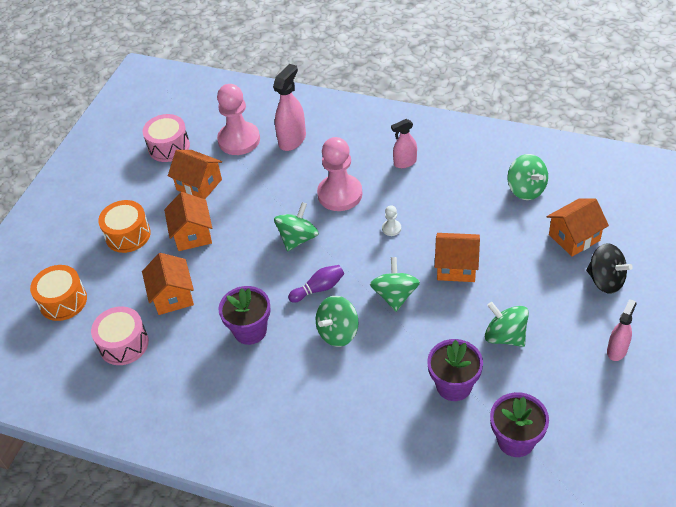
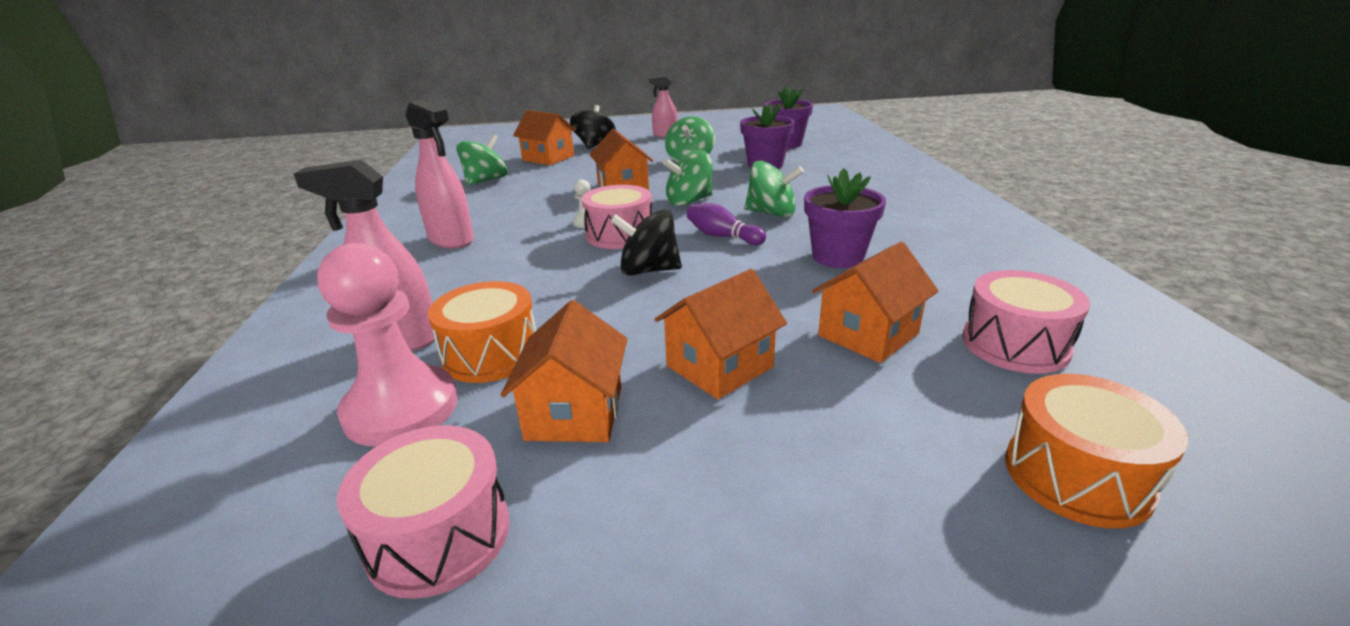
camera: 120 degrees left, 20 degrees down
orange drum [98,200,151,253] -> orange drum moved to [428,281,536,383]
green spinning top [274,202,319,251] -> black spinning top [610,209,682,276]
pink pawn [317,137,363,211] -> none
pink spray bottle [391,119,417,168] -> pink spray bottle [405,100,474,249], size x1.55
none -> pink drum [582,185,652,249]

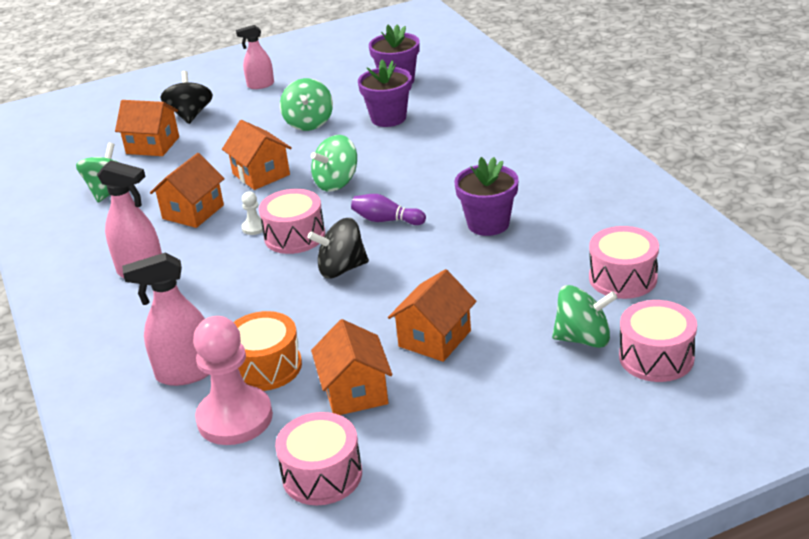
camera: 15 degrees left, 5 degrees up
green spinning top [745,161,804,218] -> green spinning top moved to [552,285,617,348]
orange house [812,242,938,363] -> orange house moved to [150,153,225,228]
orange drum [1005,374,1188,528] -> pink drum [619,300,697,382]

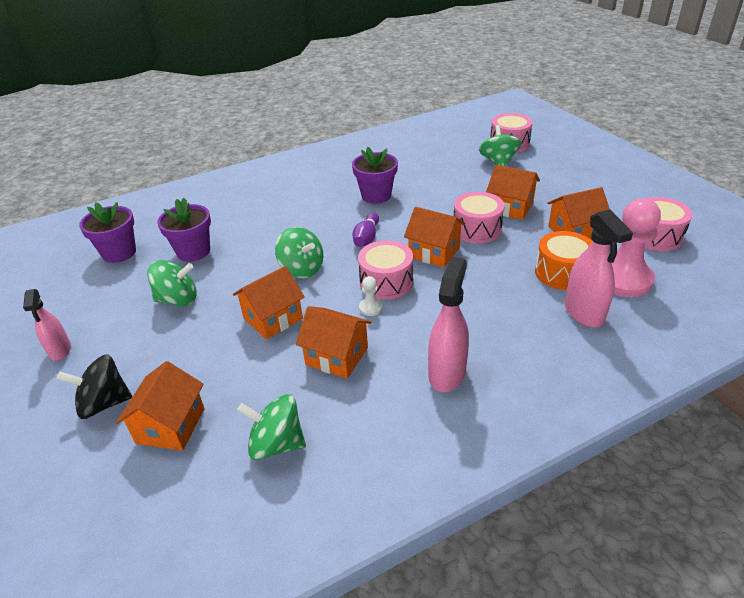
camera: 95 degrees left, 5 degrees up
black spinning top [307,218,369,278] -> orange house [404,207,465,268]
pink drum [589,226,659,299] -> pink drum moved to [454,192,504,244]

